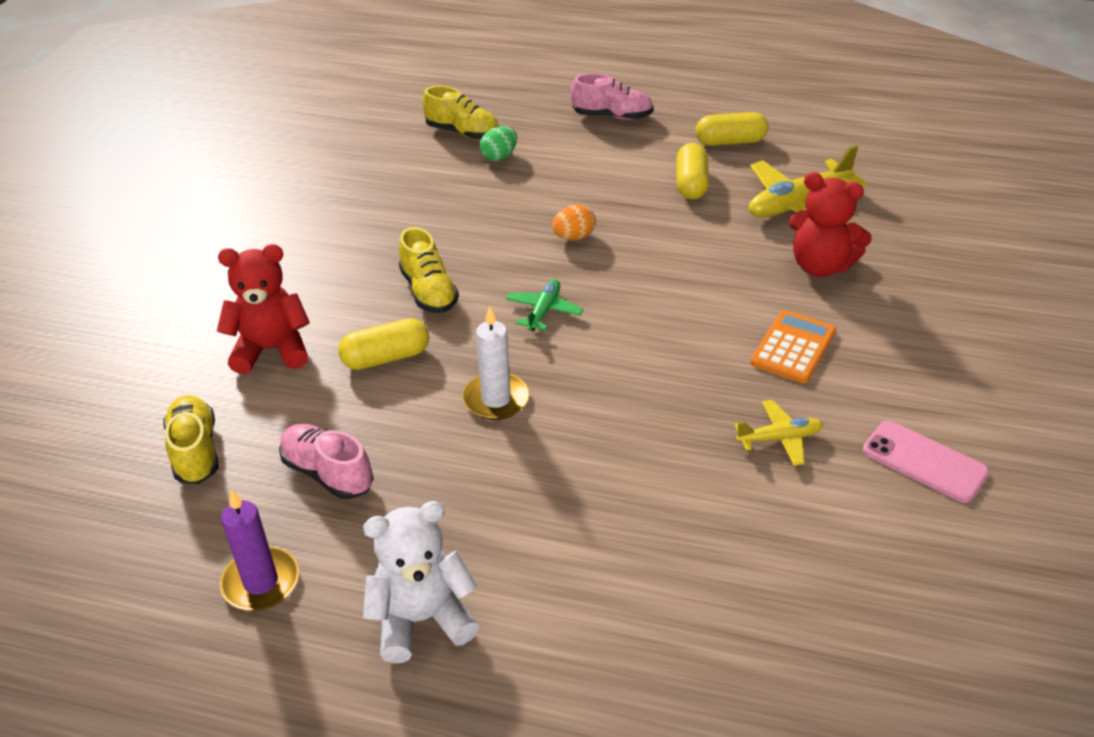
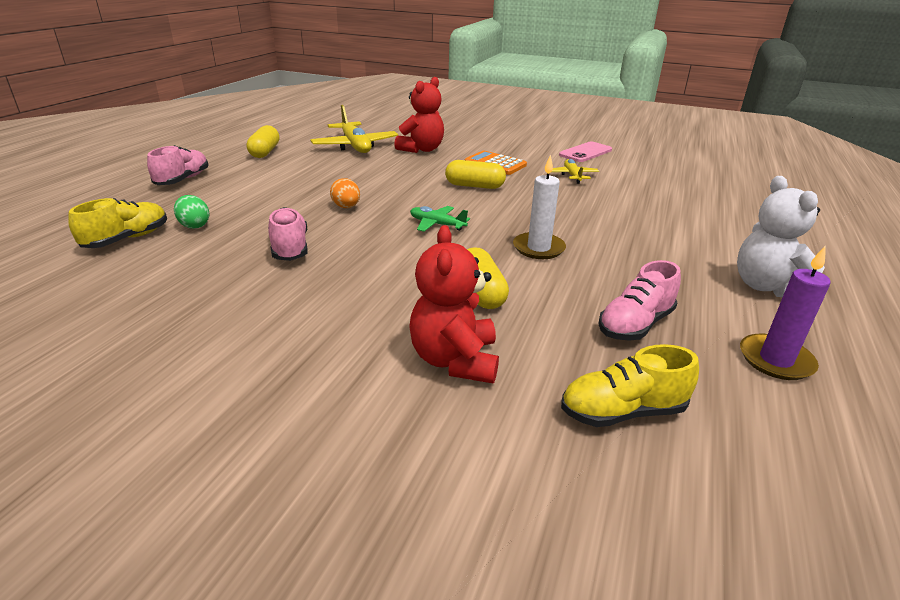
camera: 85 degrees left, 10 degrees down
yellow shoe [399,227,459,313] -> none
yellow capsule [676,143,709,199] -> yellow capsule moved to [445,160,506,189]
none -> pink shoe [268,207,307,261]

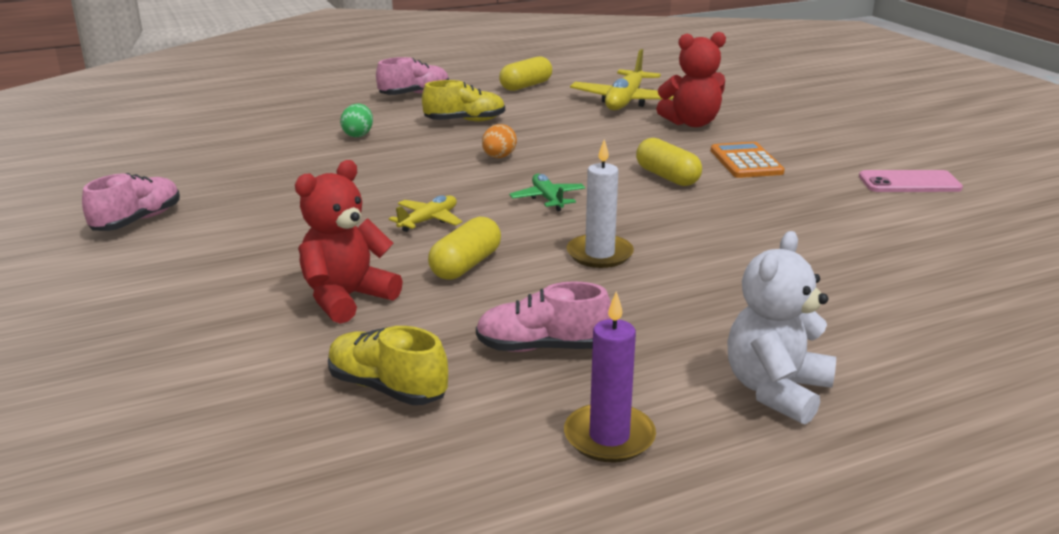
camera: 45 degrees right, 5 degrees down
yellow shoe [68,198,167,248] -> yellow shoe moved to [422,80,505,122]
pink shoe [268,207,307,261] -> pink shoe moved to [82,173,180,231]
yellow plane [552,159,599,184] -> yellow plane moved to [389,195,463,232]

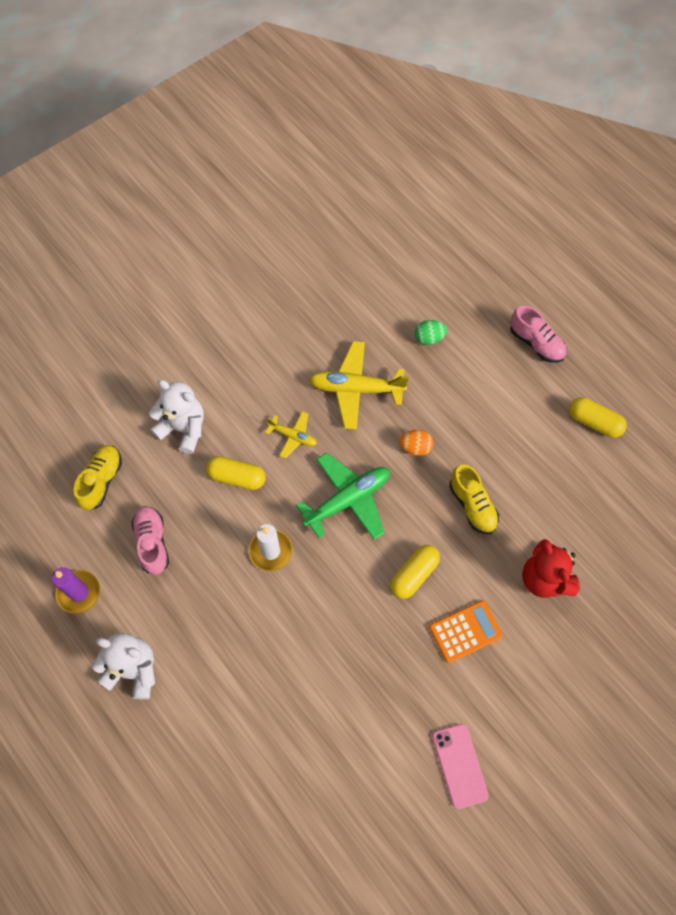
camera: 75 degrees right, 40 degrees up
pink shoe [82,173,180,231] -> none
red teddy bear [295,160,403,324] -> white teddy bear [149,380,204,454]
yellow shoe [422,80,505,122] -> yellow shoe moved to [449,464,499,534]
green plane [509,174,585,212] -> green plane [296,453,390,540], size x1.85
yellow plane [570,49,674,110] -> yellow plane moved to [309,341,409,430]

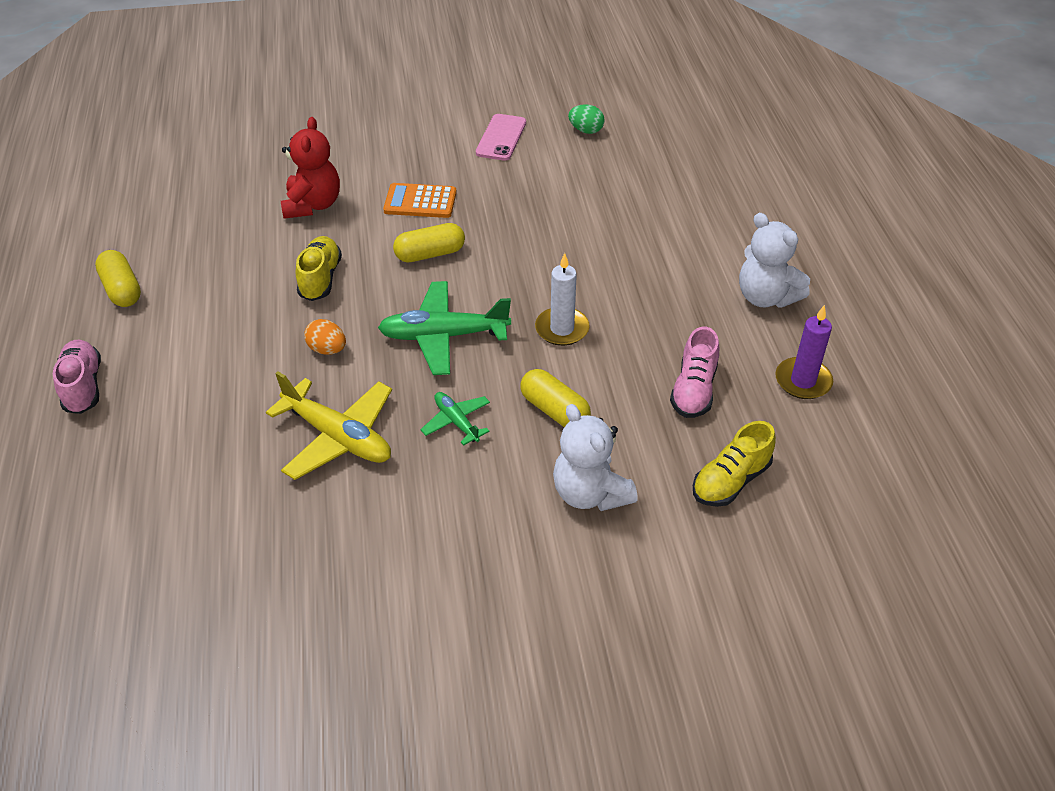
camera: 150 degrees left, 20 degrees down
yellow plane [265,411,317,459] -> green plane [420,392,490,446]
green egg [414,320,447,345] -> green egg moved to [568,104,605,134]

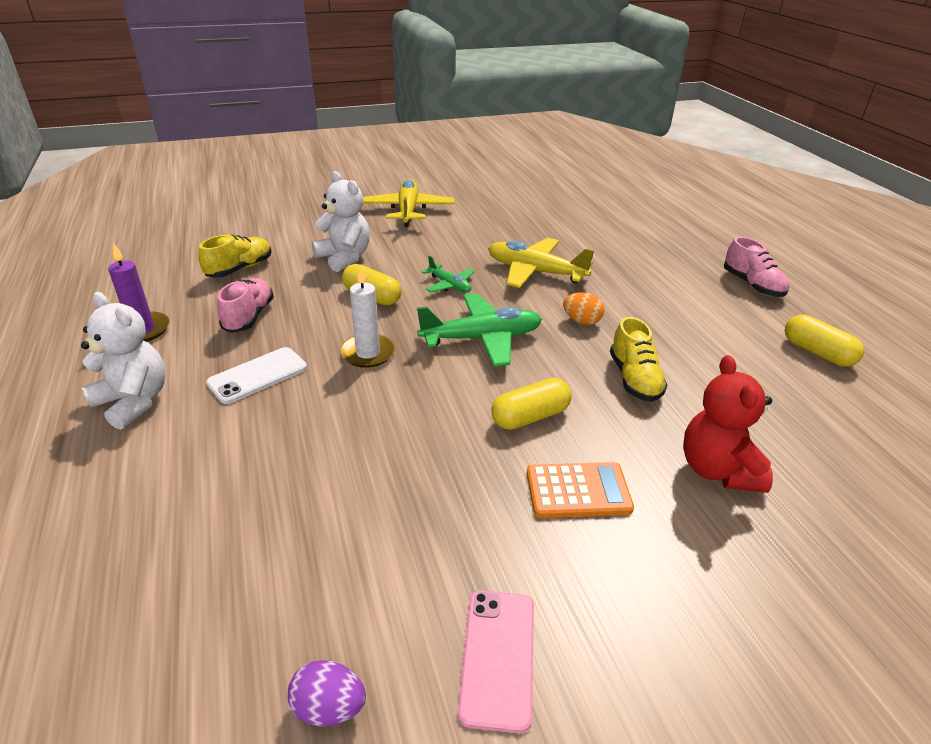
camera: 170 degrees right, 10 degrees down
green egg [568,104,605,134] -> purple egg [288,660,366,726]
none -> white phone [206,347,307,404]
none -> yellow plane [363,179,454,227]

